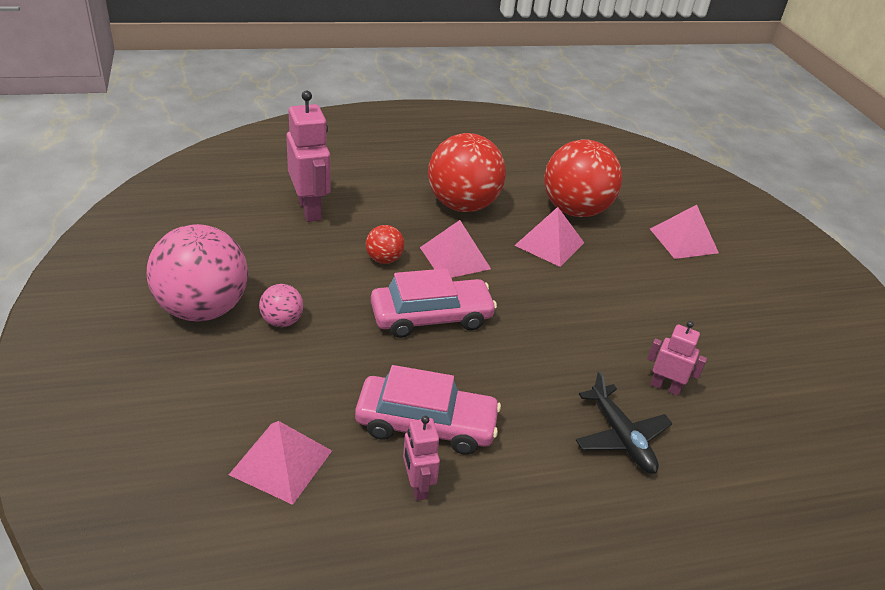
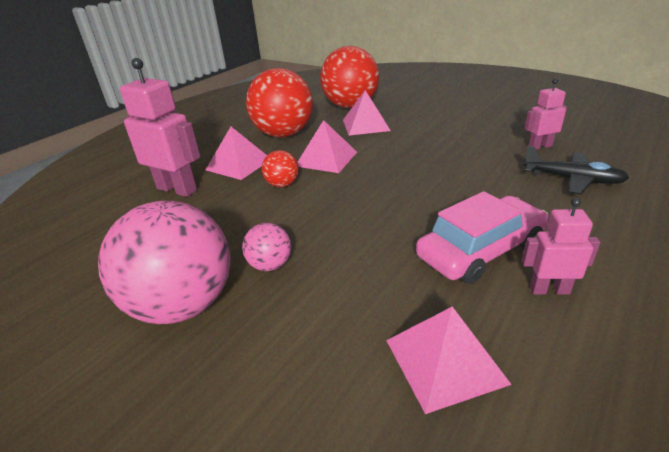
camera: 35 degrees left, 5 degrees down
pink car [371,268,497,338] -> none
pink robot [403,416,440,501] -> pink robot turned 150 degrees clockwise [522,198,600,295]
pink pyramid [650,205,719,259] -> pink pyramid moved to [206,127,267,180]

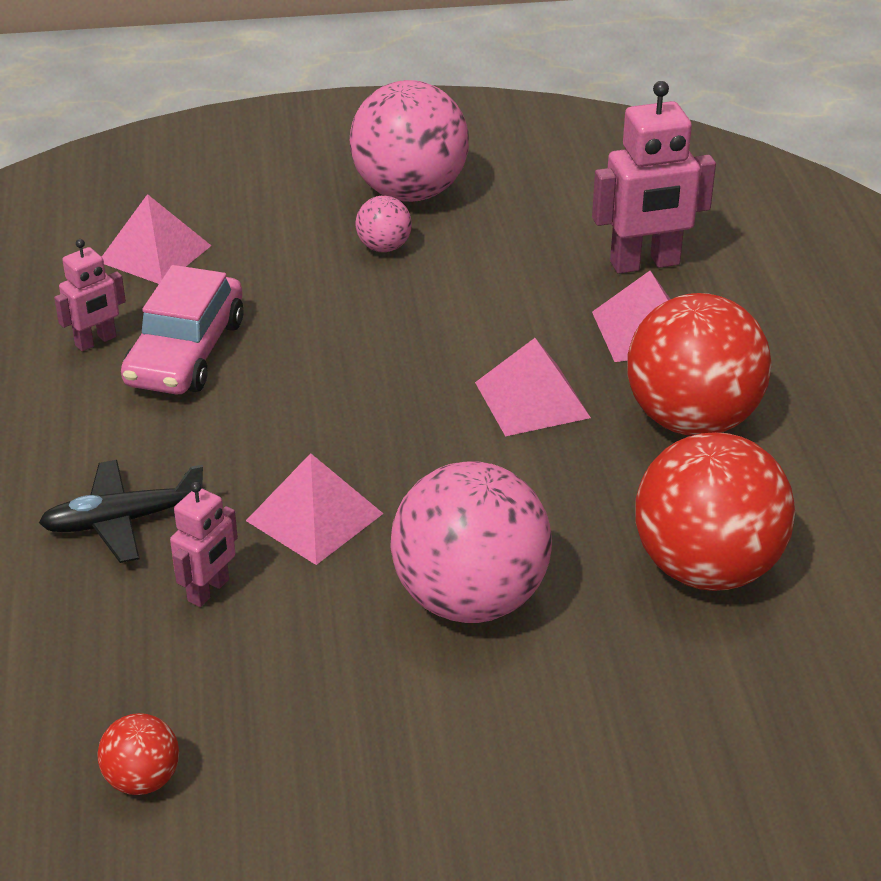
camera: 135 degrees right, 5 degrees up
red ball [262,150,299,187] -> red ball moved to [97,713,179,795]
pink pyramid [343,90,391,136] -> pink pyramid moved to [246,453,384,565]
none -> pink ball [390,461,552,623]

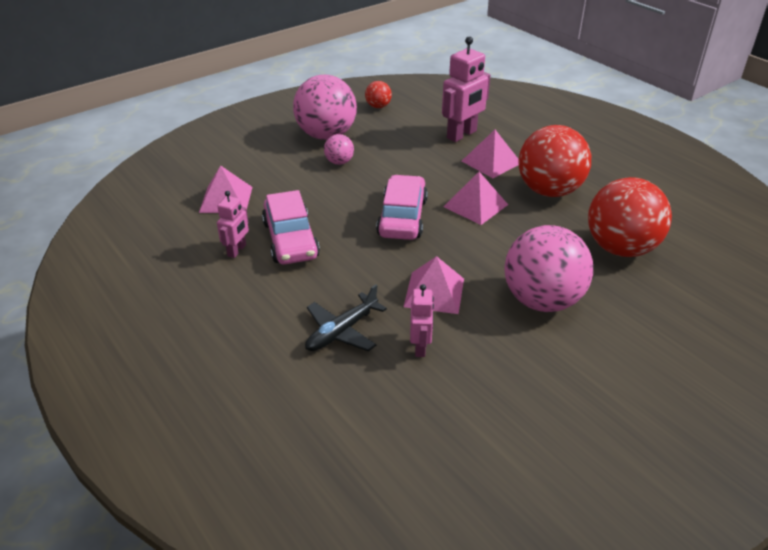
camera: 30 degrees left, 0 degrees up
red ball [97,713,179,795] -> red ball moved to [365,81,392,108]
none -> pink car [376,175,428,240]

